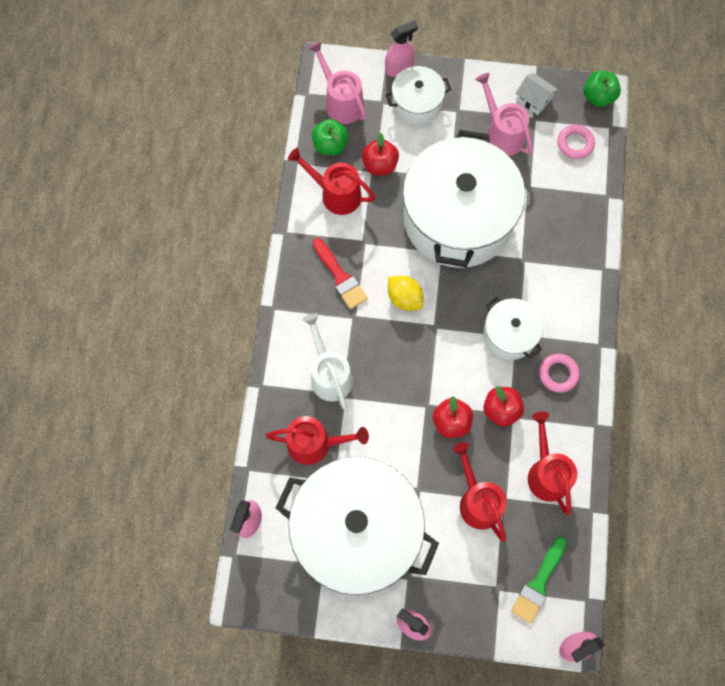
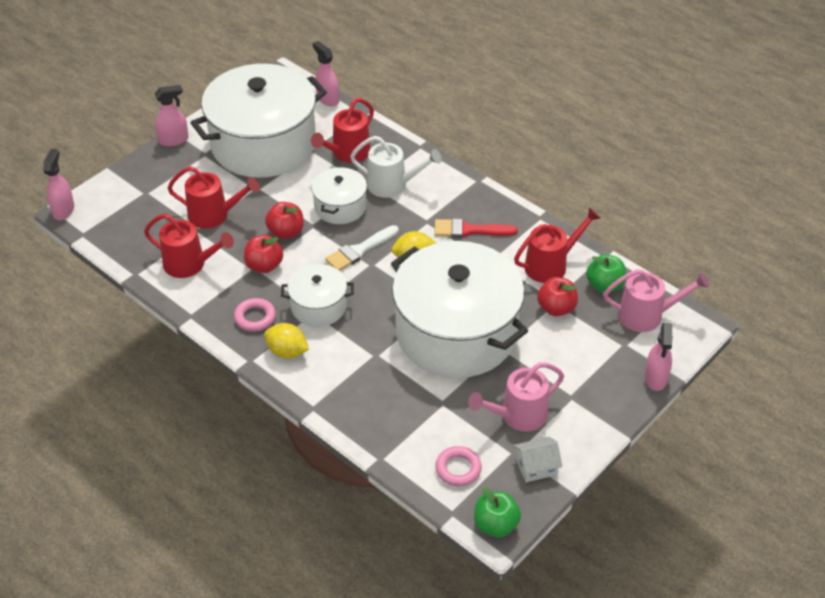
camera: 125 degrees right, 25 degrees down
white pot [385,66,451,125] -> white pot moved to [311,167,367,224]
pink watering can [475,73,533,156] -> pink watering can turned 150 degrees clockwise [468,362,564,432]
green brush [511,537,567,623] -> none
none -> yellow lemon [264,323,309,359]
none -> white brush [325,225,399,271]

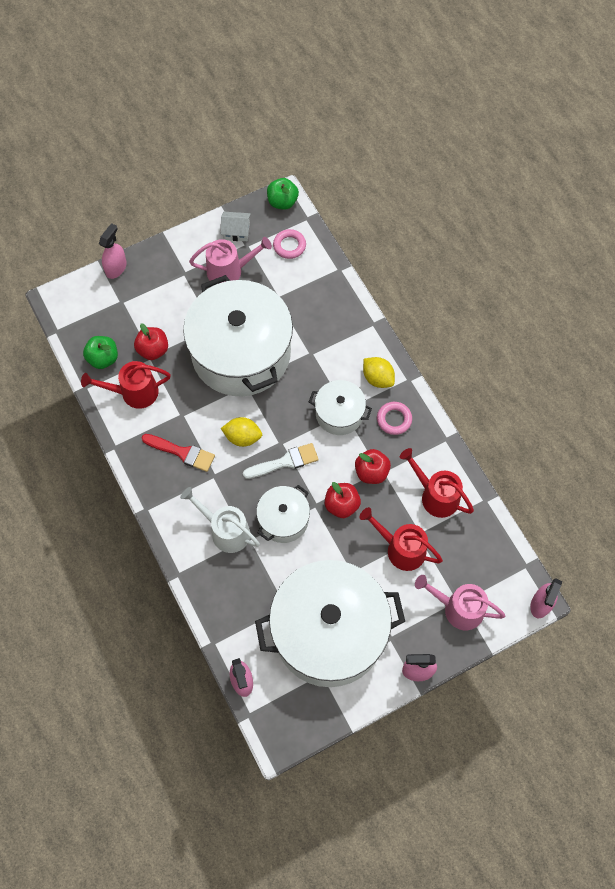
camera: 160 degrees left, 20 degrees up
red watering can [311,98,374,163] -> none
pink watering can [604,269,709,332] -> pink watering can moved to [415,575,505,630]

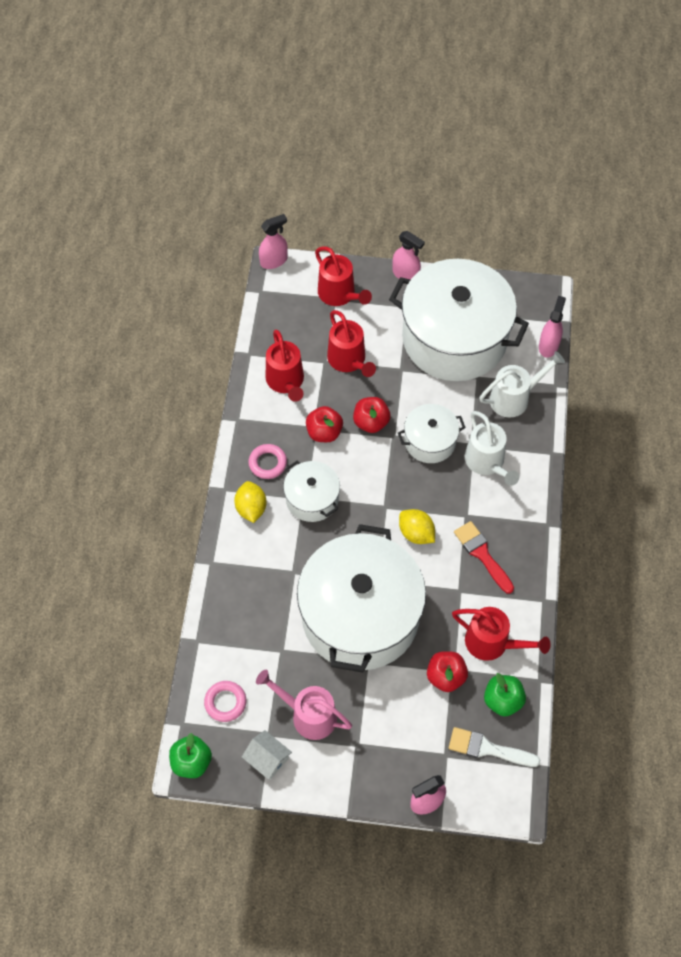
camera: 145 degrees left, 5 degrees down
white brush [243,443,319,479] -> white brush moved to [449,727,540,767]
pink watering can [415,575,505,630] -> red watering can [315,246,372,306]
none -> white watering can [480,351,565,418]

